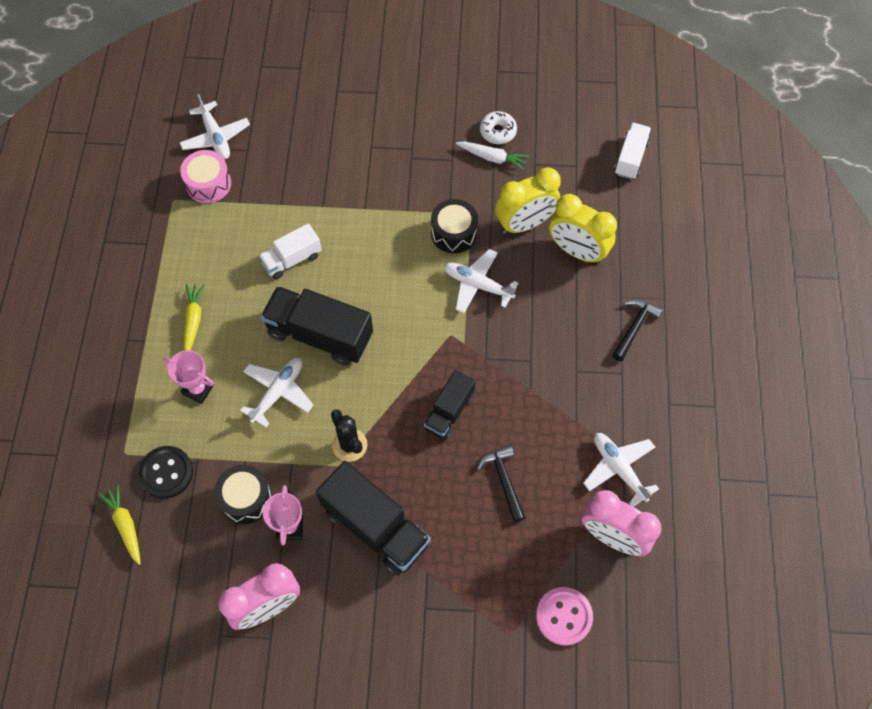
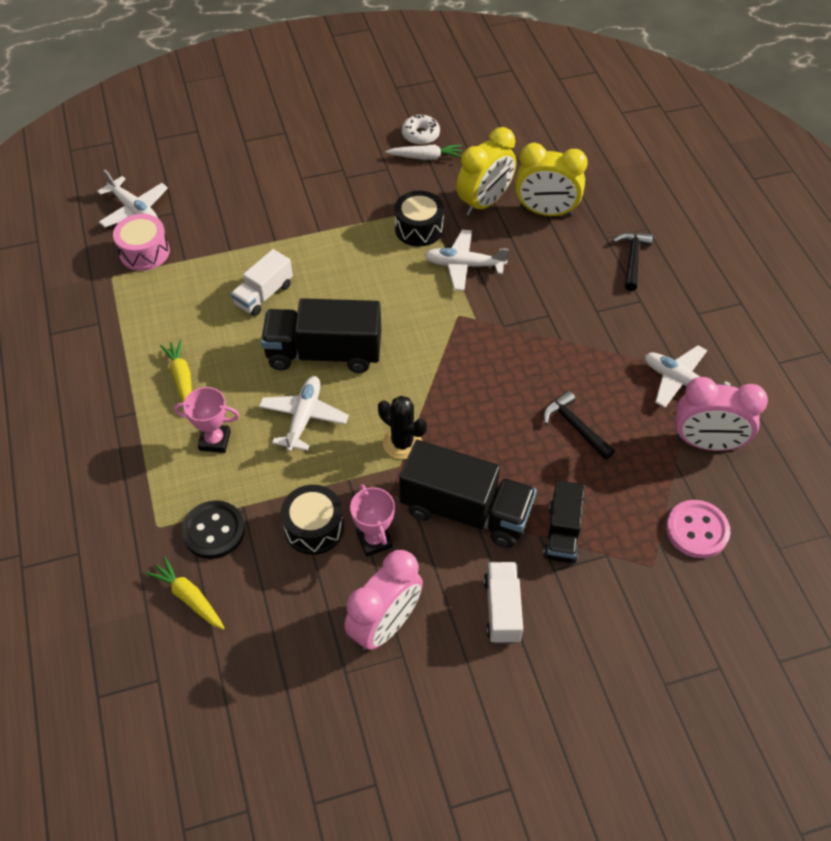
camera: 20 degrees left, 10 degrees down
black truck [424,370,475,440] -> black truck moved to [543,480,585,563]
white truck [614,123,651,180] -> white truck moved to [484,562,523,644]

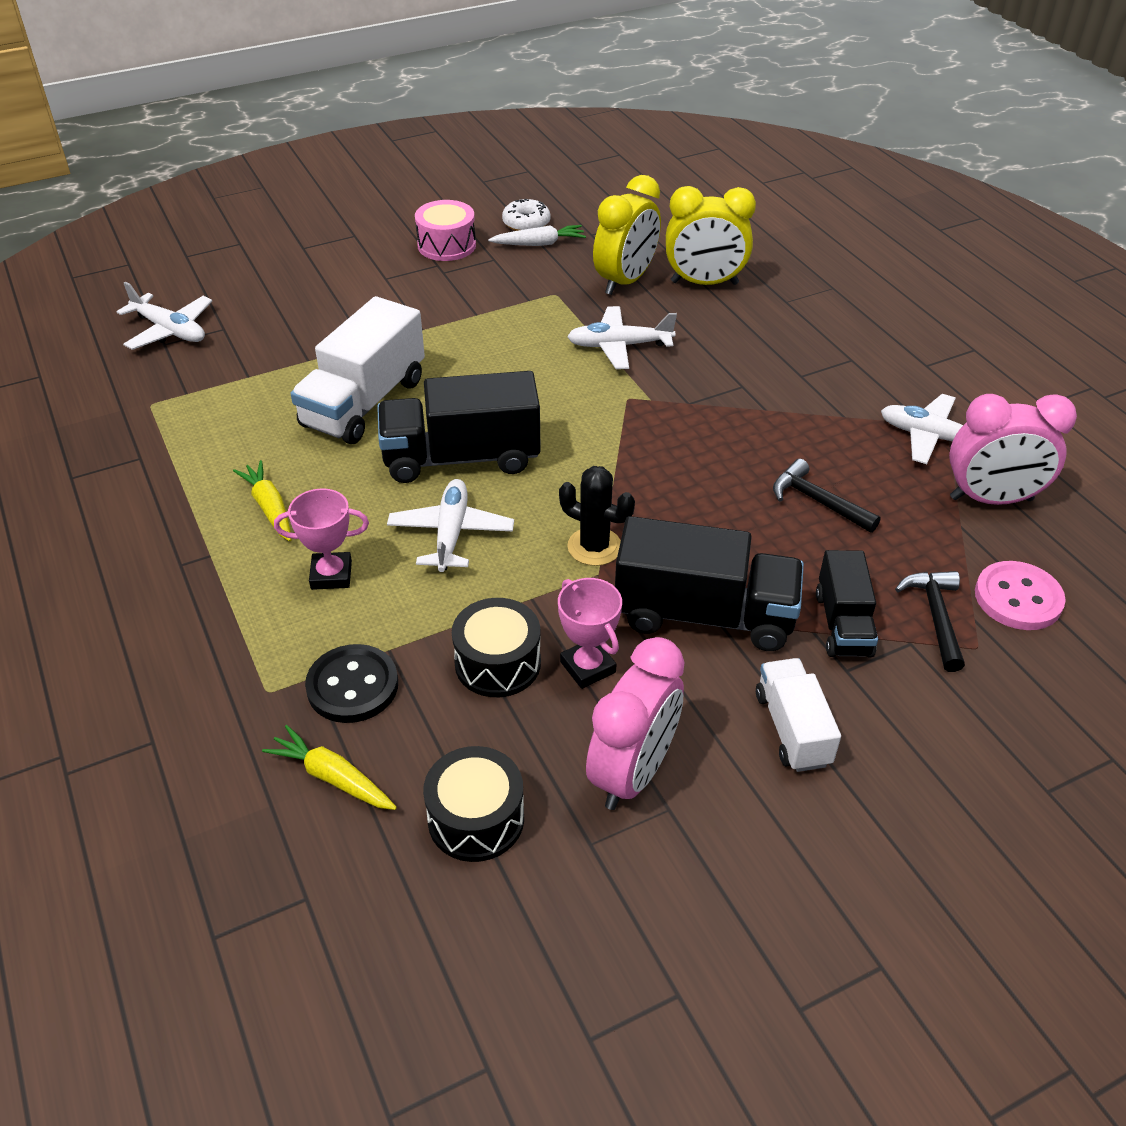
camera: 10 degrees left, 10 degrees down
pink drum [113,214,170,271] -> pink drum moved to [415,200,476,261]
white truck [231,249,293,316] -> white truck [291,296,425,444], size x1.71
black drum [394,191,444,247] -> black drum moved to [423,746,524,862]
black hammer [613,232,653,291] -> black hammer moved to [895,571,965,672]

